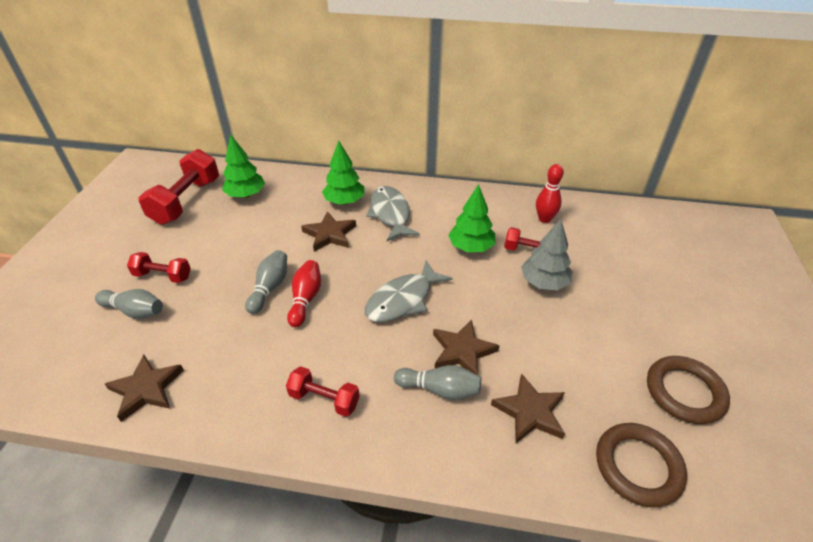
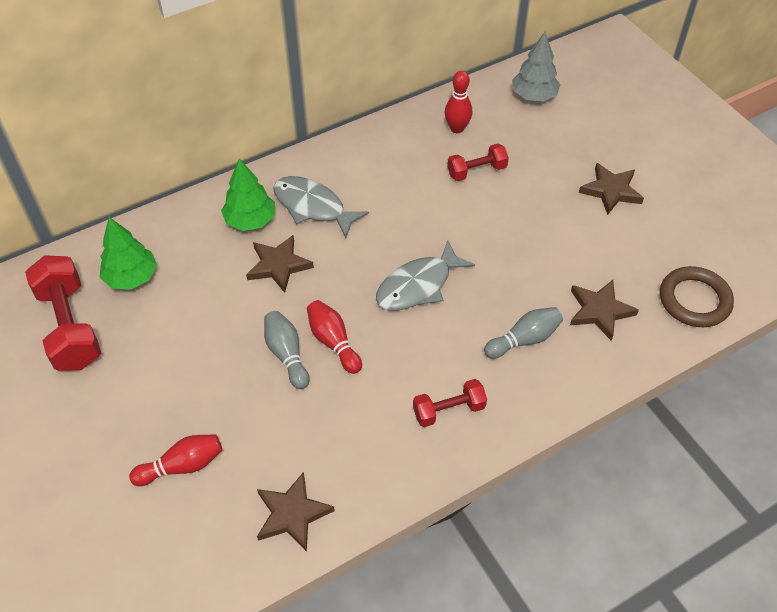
camera: 40 degrees left, 10 degrees up
grey bowling pin [95,289,163,319] -> red bowling pin [129,434,222,486]
red dumbbell [127,252,191,283] -> none
grey fish [365,261,453,322] -> grey fish turned 45 degrees clockwise [376,240,475,311]
brown star [433,319,500,375] -> brown star moved to [579,163,644,215]
green tree [448,184,495,252] -> none
grey tree [521,219,573,290] -> grey tree moved to [512,32,561,101]
brown ring [647,356,730,424] -> none

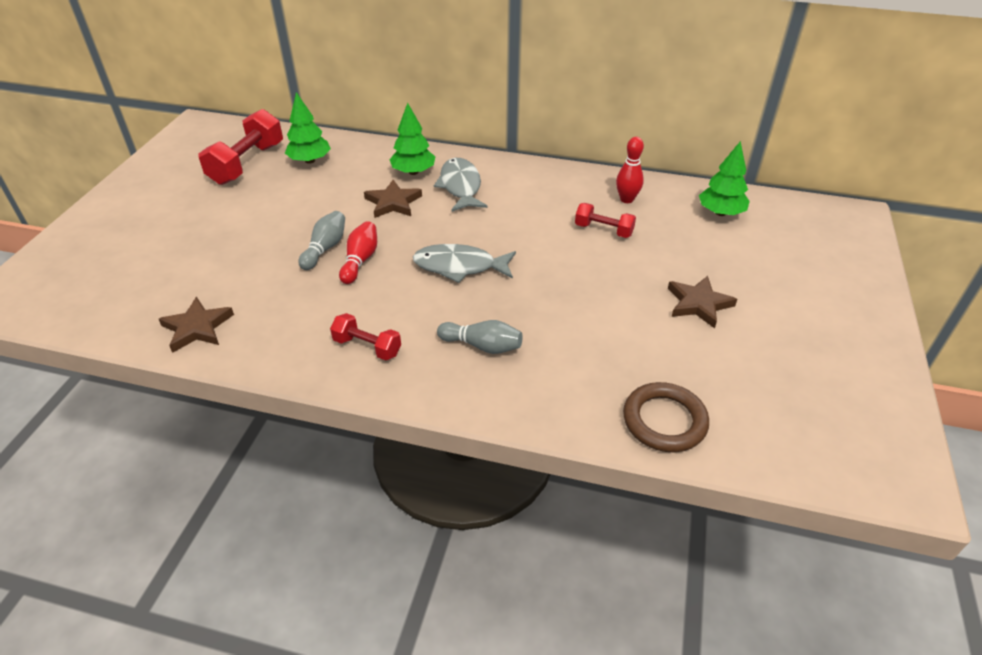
camera: 45 degrees right, 10 degrees down
red bowling pin [129,434,222,486] -> none
grey tree [512,32,561,101] -> green tree [699,141,750,216]
brown star [570,280,639,341] -> none

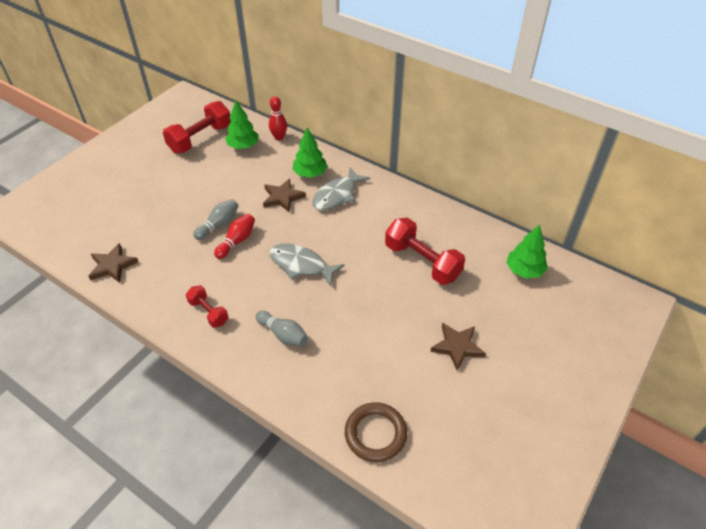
camera: 20 degrees right, 5 degrees up
grey fish [434,158,487,212] -> grey fish turned 150 degrees counterclockwise [312,168,370,210]
red dumbbell [575,203,636,238] -> red dumbbell [385,218,465,285], size x1.78
red bowling pin [616,137,644,203] -> red bowling pin moved to [269,96,287,140]

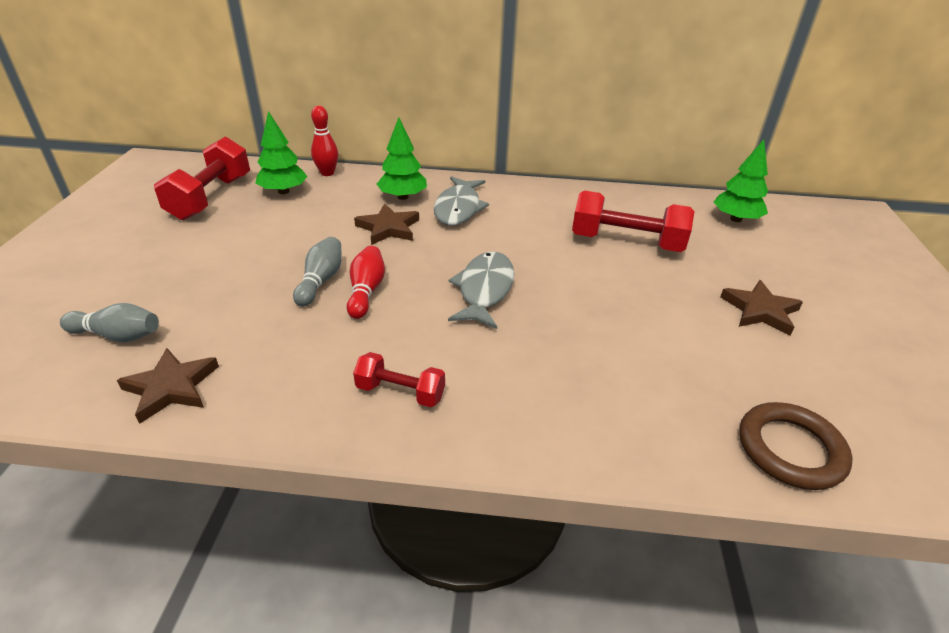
camera: 30 degrees left, 10 degrees down
grey bowling pin [256,311,308,346] -> grey bowling pin moved to [60,303,159,342]
grey fish [269,244,345,286] -> grey fish turned 105 degrees clockwise [448,252,514,329]

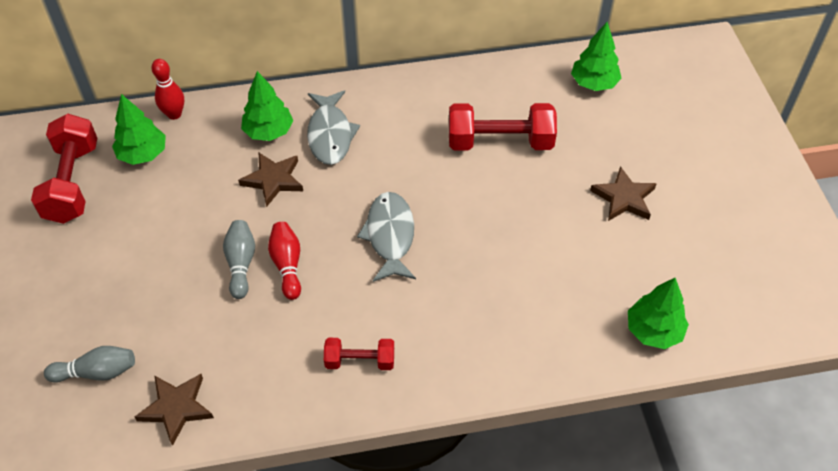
camera: 15 degrees left, 15 degrees up
brown ring [739,402,853,490] -> green tree [628,278,689,349]

